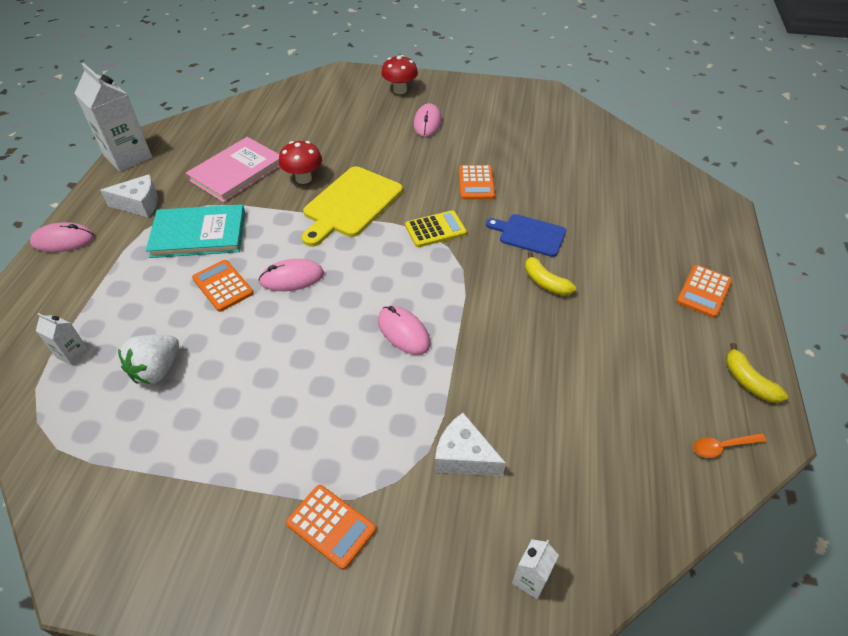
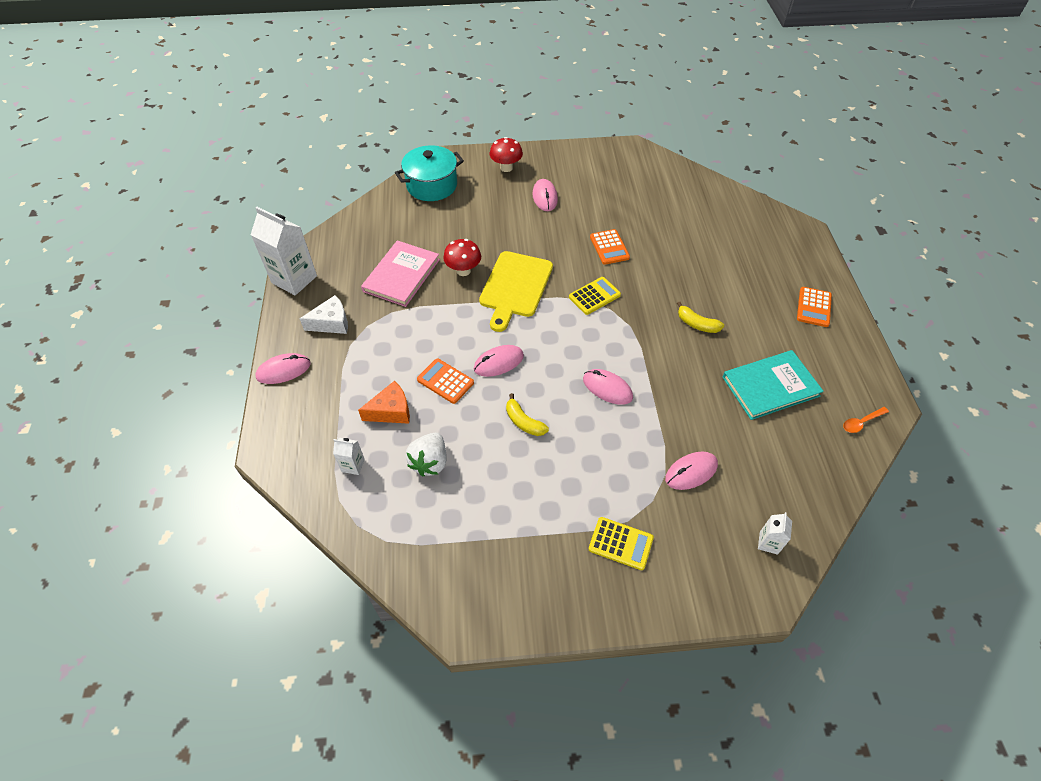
camera: 15 degrees left, 5 degrees up
turquoise book [146,204,245,258] -> turquoise book moved to [723,350,824,420]
orange calculator [286,485,376,570] -> yellow calculator [589,517,654,570]
white cheese [435,413,506,476] -> pink mouse [665,452,718,490]
blue cutting board [486,214,566,257] -> none
yellow banana [726,343,788,403] -> yellow banana moved to [506,393,549,436]
none -> orange cheese [358,381,410,424]
none -> turquoise pot [395,145,464,201]

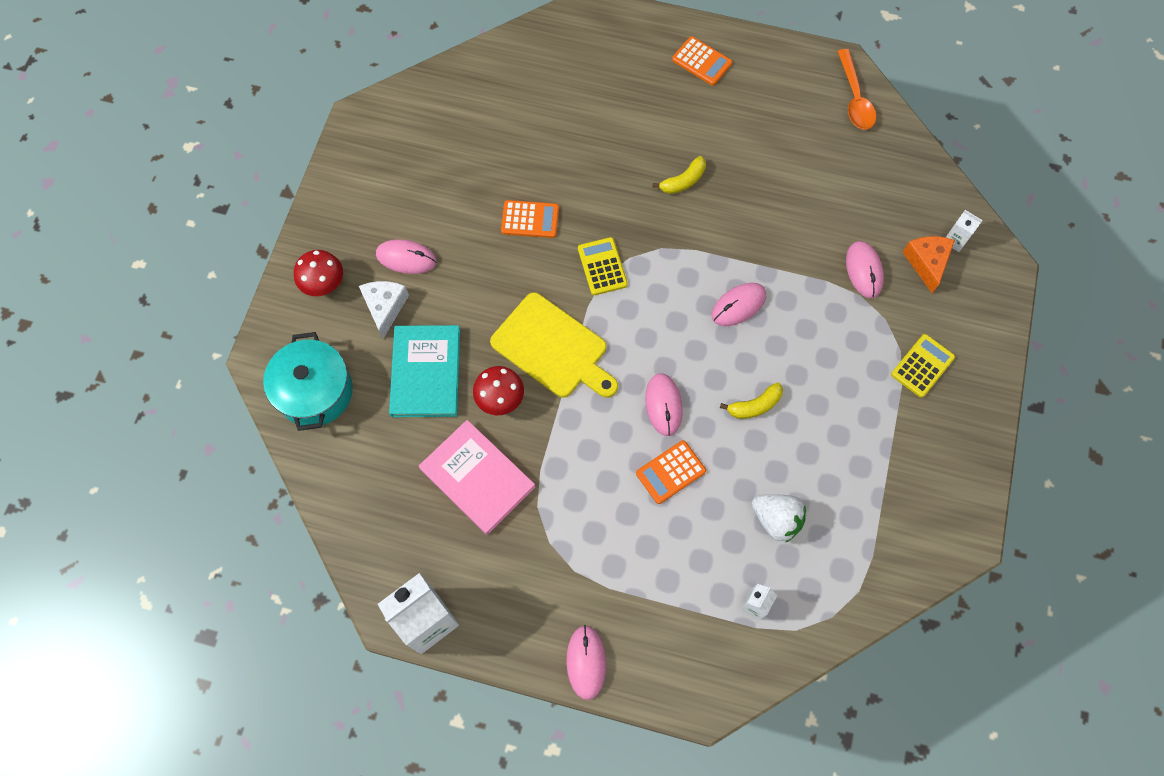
camera: 70 degrees left, 15 degrees up
white cheese [299,295,348,334] -> white cheese moved to [359,281,409,339]
orange cheese [358,381,410,424] -> orange cheese moved to [903,236,955,293]
turquoise book [723,350,824,420] -> turquoise book moved to [389,325,460,417]
orange spoon [843,407,889,433] -> orange spoon [837,49,876,130], size x1.70

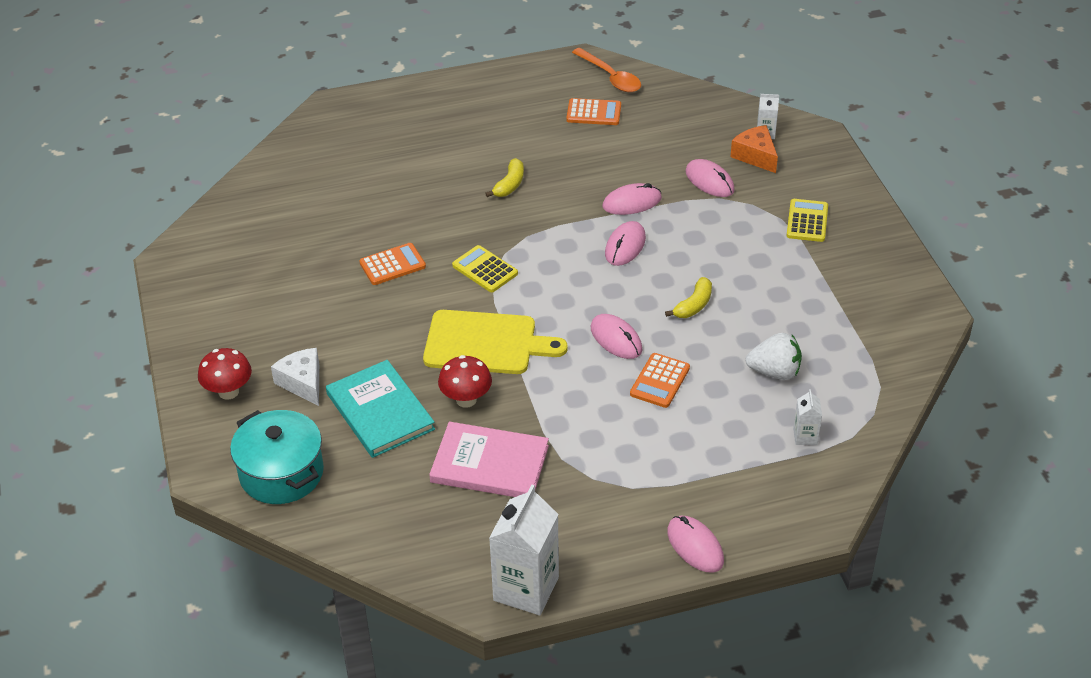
camera: 30 degrees left, 25 degrees down
pink mouse [376,239,437,274] -> pink mouse moved to [602,183,662,215]
orange calculator [672,36,732,86] -> orange calculator moved to [566,98,621,125]

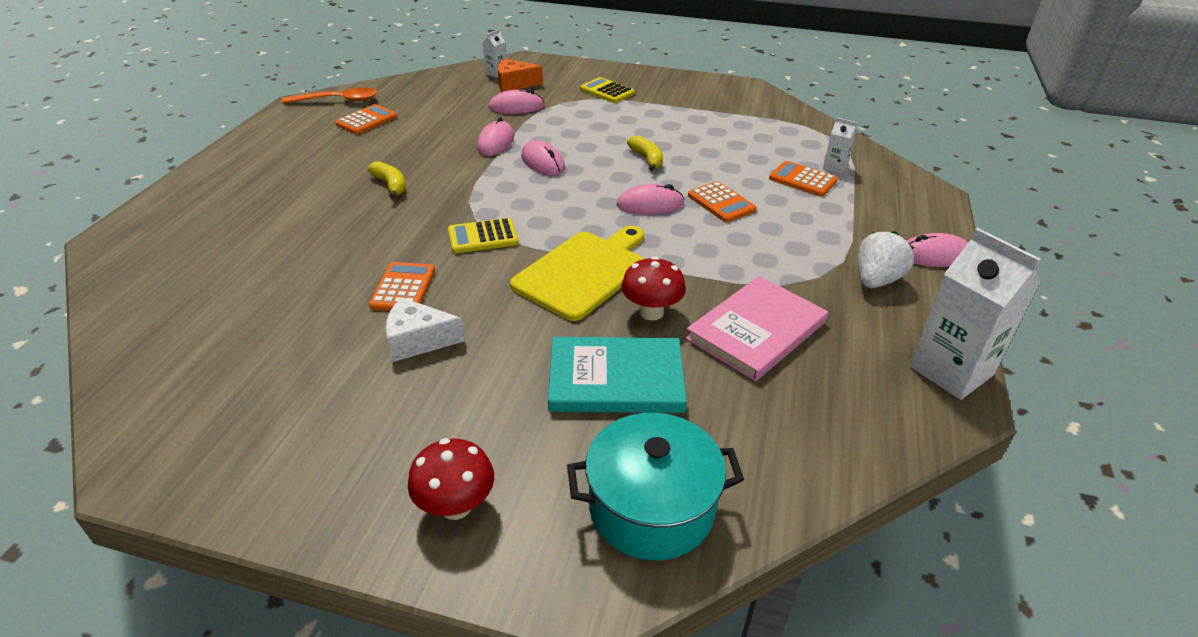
camera: 60 degrees left, 5 degrees down
white cheese [271,348,319,406] -> white cheese moved to [386,297,465,362]
white strawberry [746,333,802,380] -> white strawberry moved to [858,231,914,288]
none -> orange calculator [769,161,838,196]

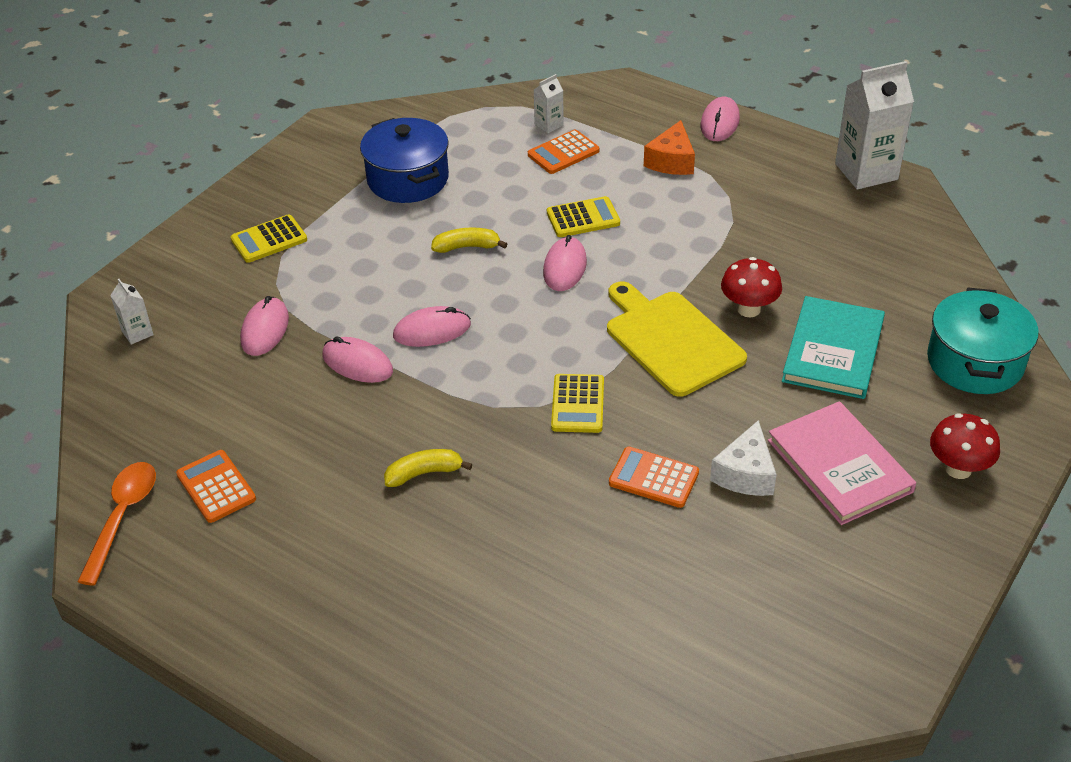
camera: 70 degrees left, 5 degrees up
orange cheese [498,59,543,92] -> orange cheese moved to [644,120,695,175]
pink book [686,276,828,381] -> pink book moved to [768,401,916,525]
orange calculator [688,181,756,222] -> yellow calculator [547,196,620,237]
white strawberry [858,231,914,288] -> none
none -> blue pot [360,118,449,203]

